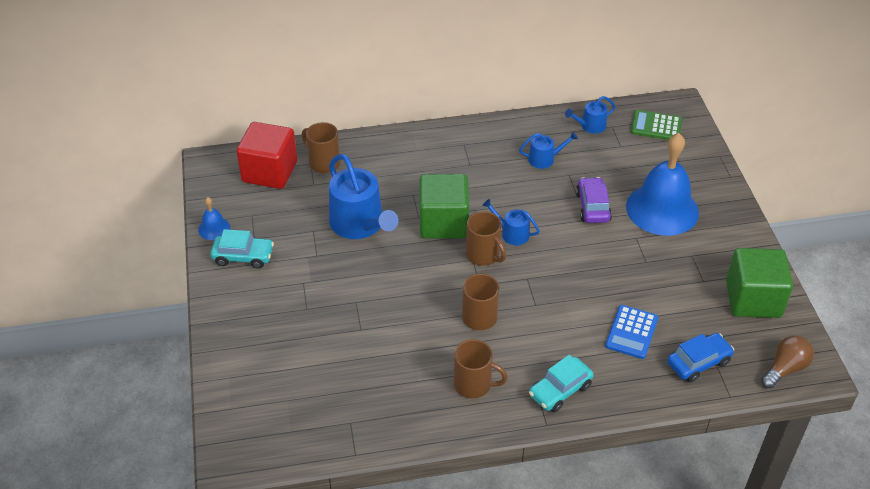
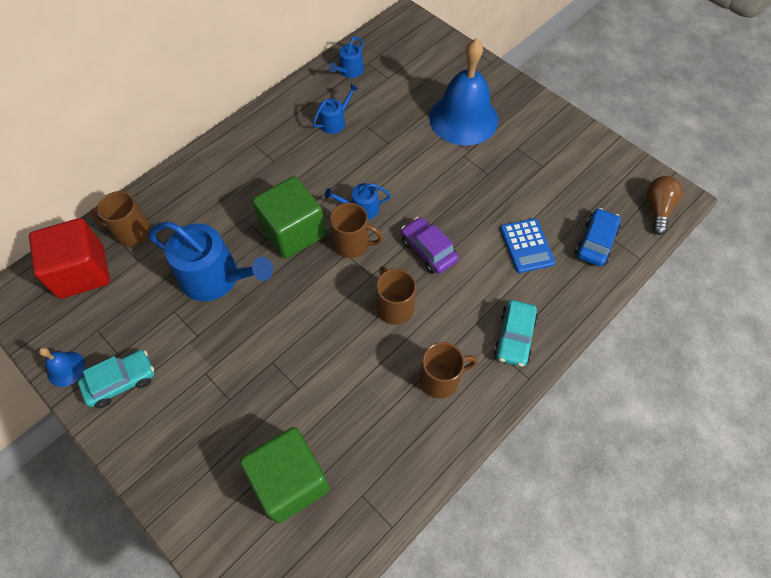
camera: 35 degrees left, 15 degrees up
purple car [576,177,612,223] -> purple car moved to [401,217,459,274]
green calculator [631,110,682,140] -> none
green cube [726,248,793,318] -> green cube moved to [240,427,330,523]

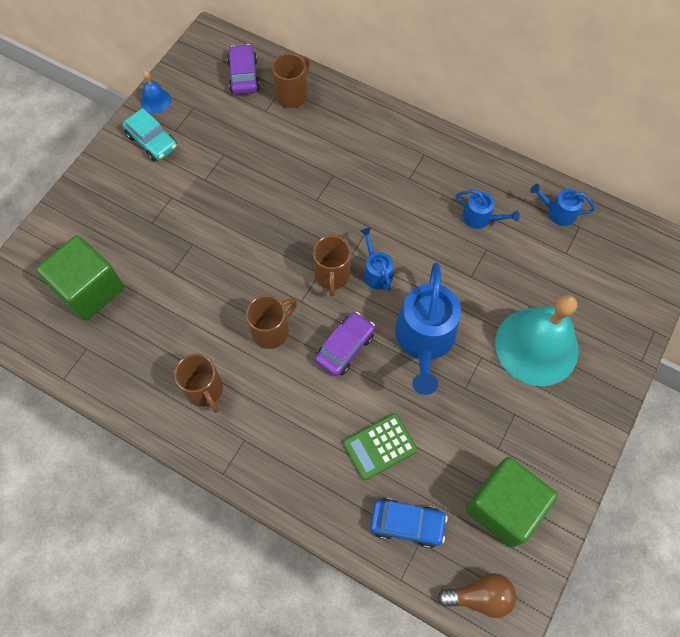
camera: 75 degrees right, 5 degrees up
red cube [29,218,110,299] -> purple car [227,44,260,94]
brown mug [90,191,150,246] -> brown mug turned 45 degrees clockwise [272,53,310,108]
blue watering can [149,222,273,301] -> blue watering can moved to [395,263,461,395]
green cube [252,176,326,259] -> green cube moved to [466,457,558,548]
blue bell [429,38,498,146] -> turquoise bell [495,295,579,386]
turquoise car [494,300,538,367] -> none
blue calculator [500,218,555,273] -> green calculator [343,413,417,480]

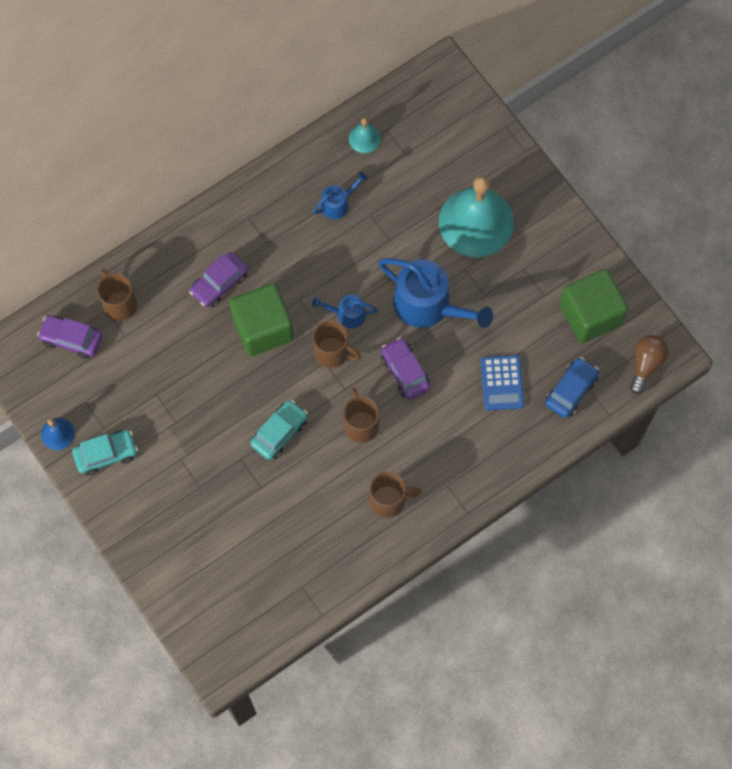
camera: 65 degrees left, 5 degrees up
green cube [36,236,124,321] -> green cube moved to [229,283,294,357]
green calculator [343,413,417,480] -> blue calculator [481,355,524,410]
blue watering can [530,184,595,226] -> turquoise bell [349,118,381,153]
none -> purple car [189,252,248,308]
none -> turquoise car [250,400,308,460]

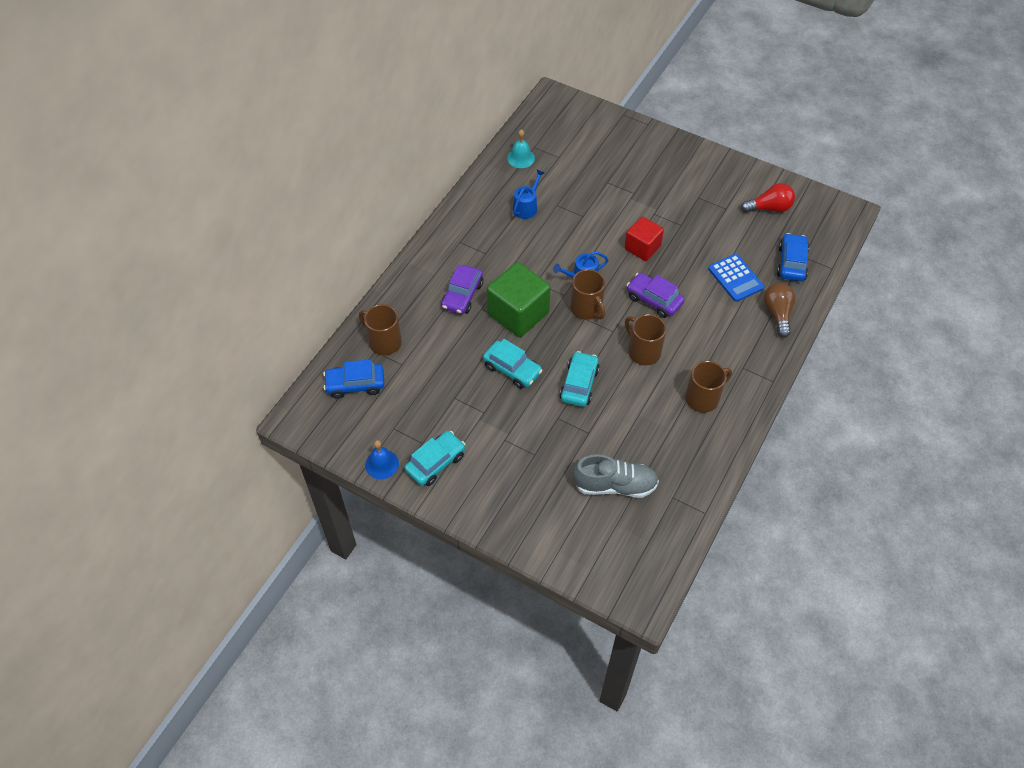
camera: 25 degrees left, 15 degrees down
purple car [37,315,102,359] -> blue car [323,359,384,399]
brown mug [313,321,361,368] -> brown mug turned 60 degrees clockwise [570,269,605,320]
blue watering can [378,258,493,328] -> red cube [624,216,664,261]
turquoise bell [439,176,514,257] -> none
green cube [559,269,629,343] -> red light bulb [741,183,795,213]
brown light bulb [630,335,668,394] -> brown light bulb moved to [764,283,796,338]
none -> turquoise car [483,339,543,389]
none -> grey shoe [573,454,659,498]

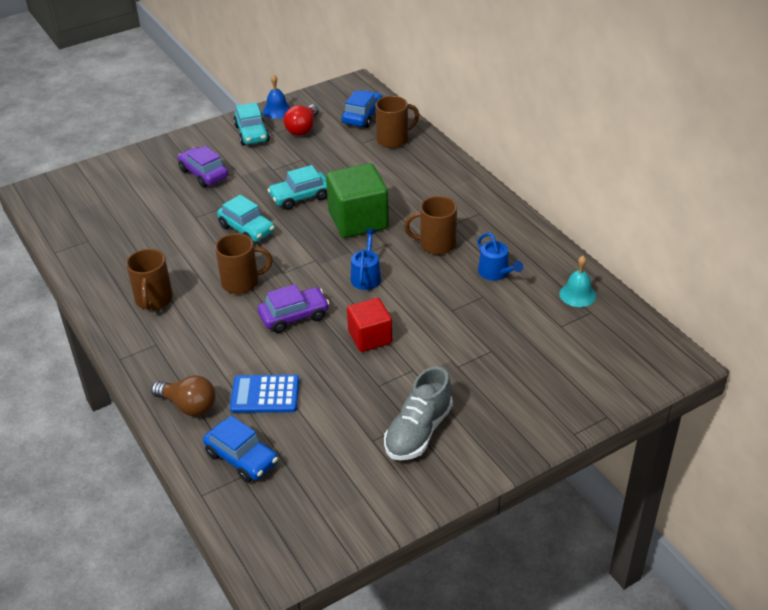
camera: 120 degrees right, 15 degrees down
purple car [441,264,483,315] -> purple car moved to [178,146,228,188]
brown mug [570,269,605,320] -> brown mug moved to [404,196,457,255]
grey shoe [573,454,659,498] -> grey shoe moved to [384,366,453,461]
red light bulb [741,183,795,213] -> red light bulb moved to [283,104,319,136]

